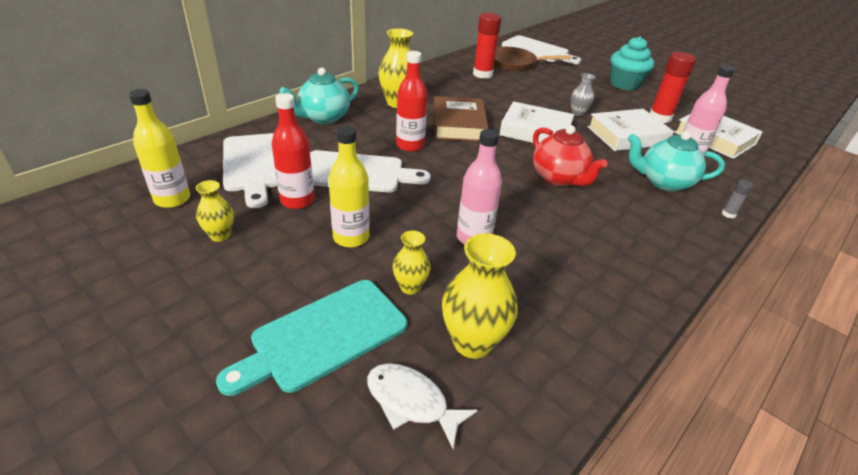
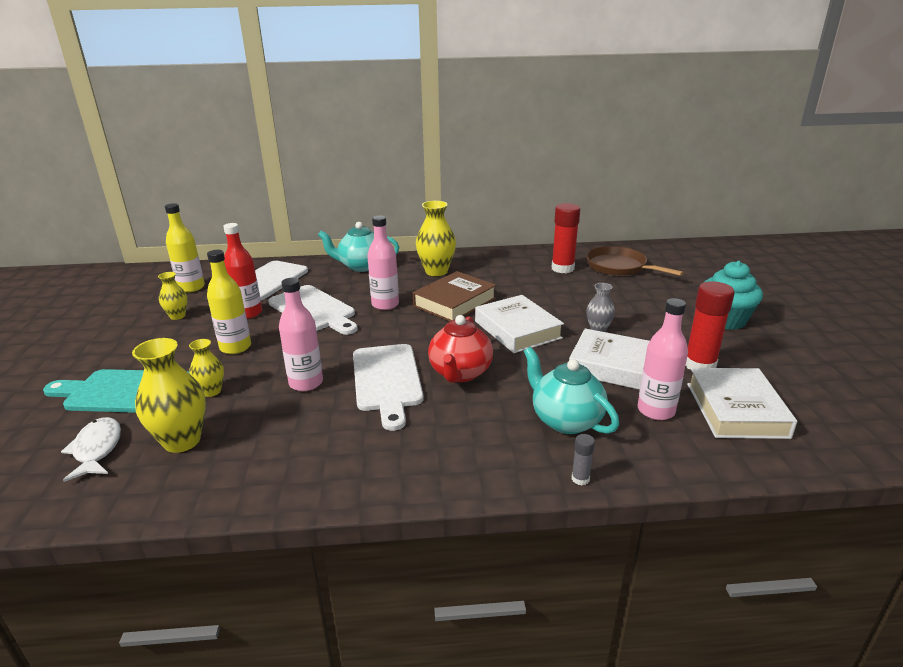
camera: 45 degrees right, 10 degrees down
red bottle [396,51,428,152] -> pink bottle [367,216,399,310]
white cutting board [502,35,581,64] -> white cutting board moved to [353,344,424,431]

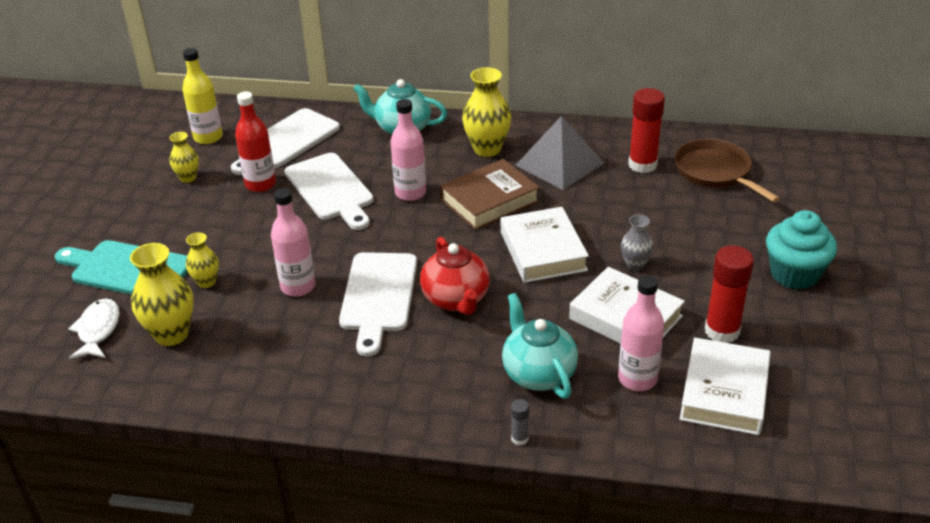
camera: 15 degrees right, 10 degrees up
yellow bottle [207,250,251,354] -> none
red teapot [428,315,493,383] -> red teapot turned 45 degrees counterclockwise [420,237,490,315]
none -> grey pyramid [516,116,604,190]

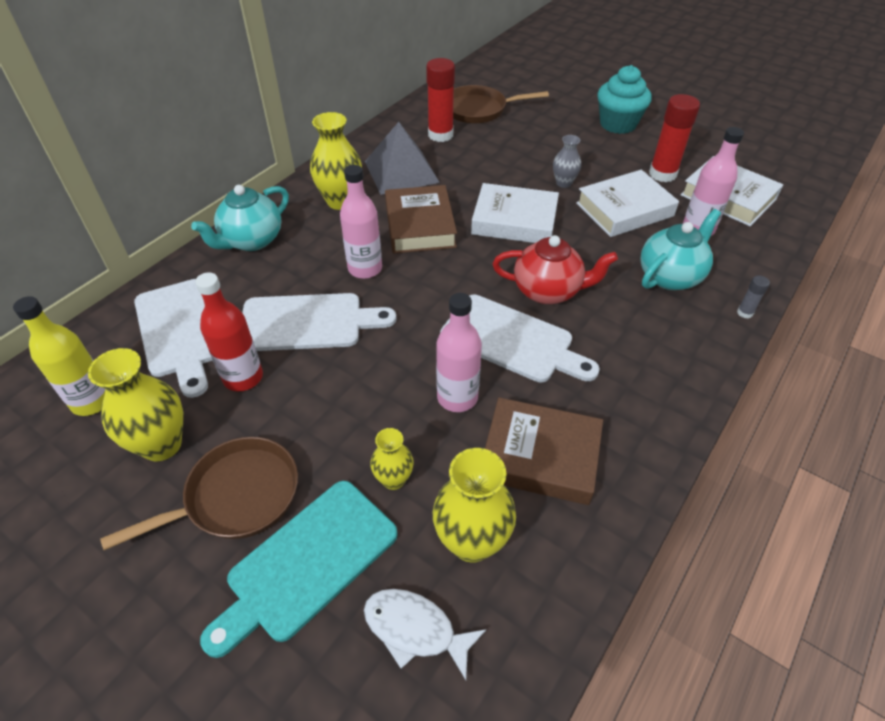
camera: 65 degrees left, 10 degrees up
yellow vase [169,132,199,183] -> yellow vase [88,348,183,461], size x1.75
turquoise teapot [502,293,578,399] -> turquoise teapot turned 135 degrees clockwise [640,209,721,290]
none -> brown pan [100,437,298,550]
none -> brown book [485,397,603,505]

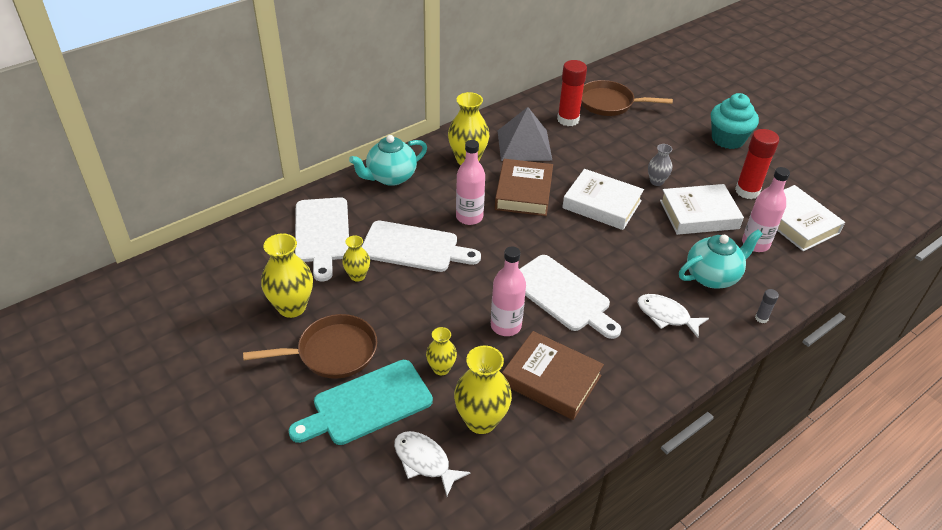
camera: 15 degrees right, 5 degrees down
yellow bottle [13,296,105,416] -> none
red bottle [195,272,263,391] -> yellow vase [342,235,370,282]
red teapot [493,235,618,304] -> none
none -> white fish [637,294,709,338]

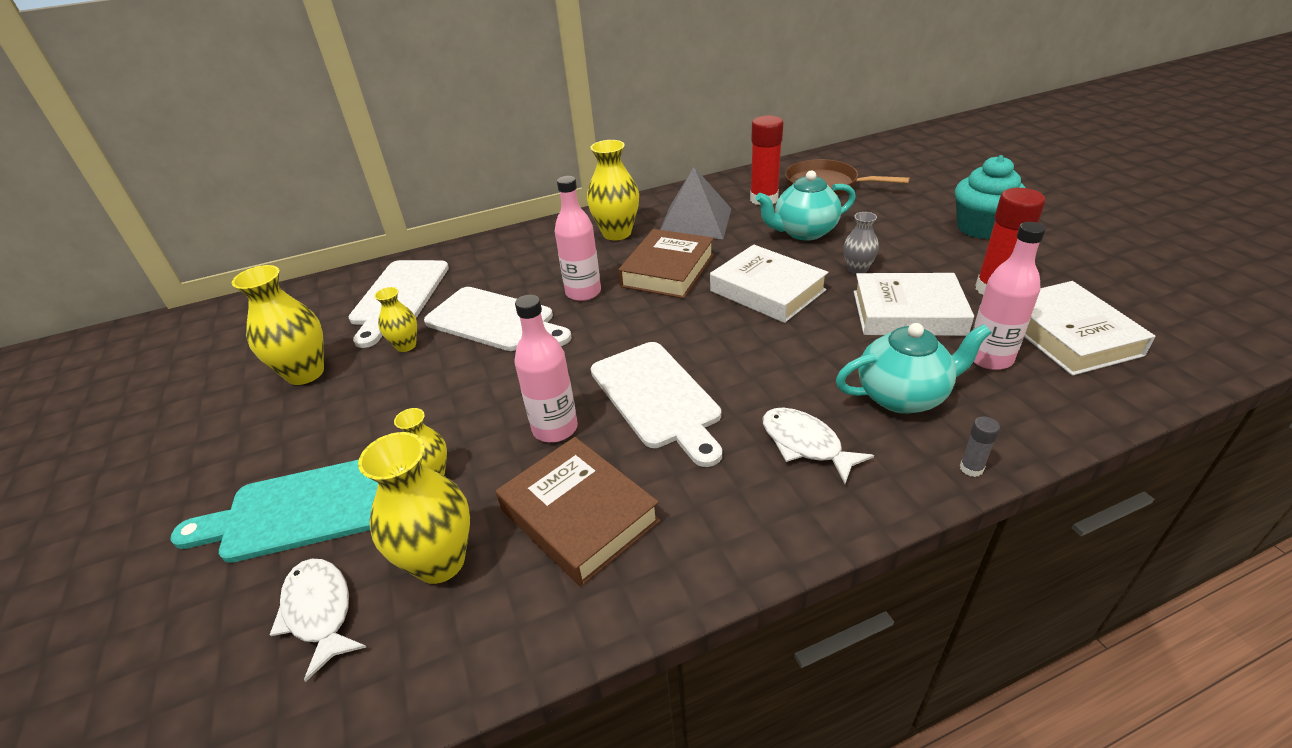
camera: 20 degrees right, 5 degrees down
brown pan [243,314,377,379] -> none
turquoise teapot [349,135,427,186] -> turquoise teapot moved to [756,170,856,241]

